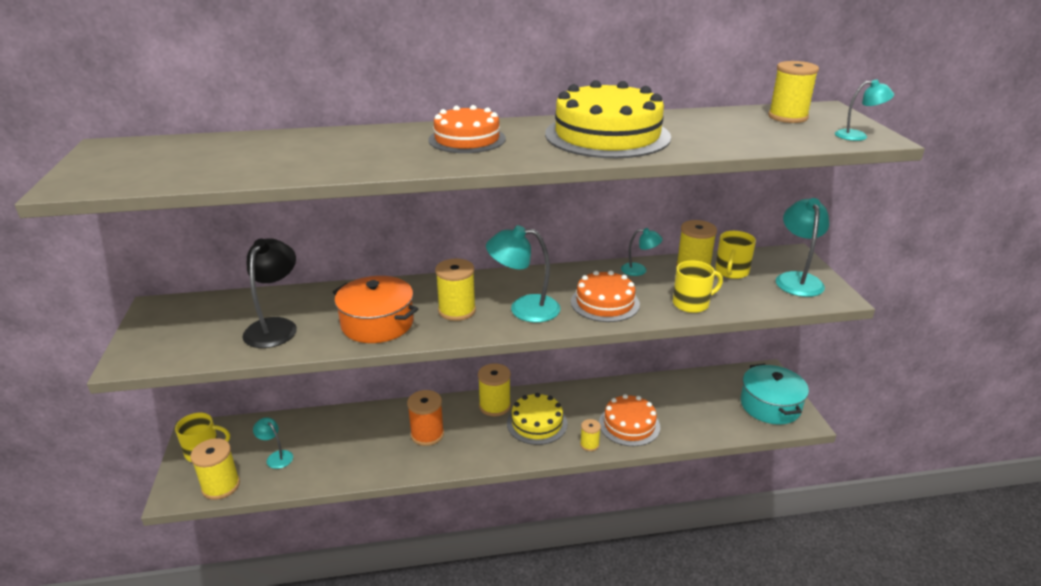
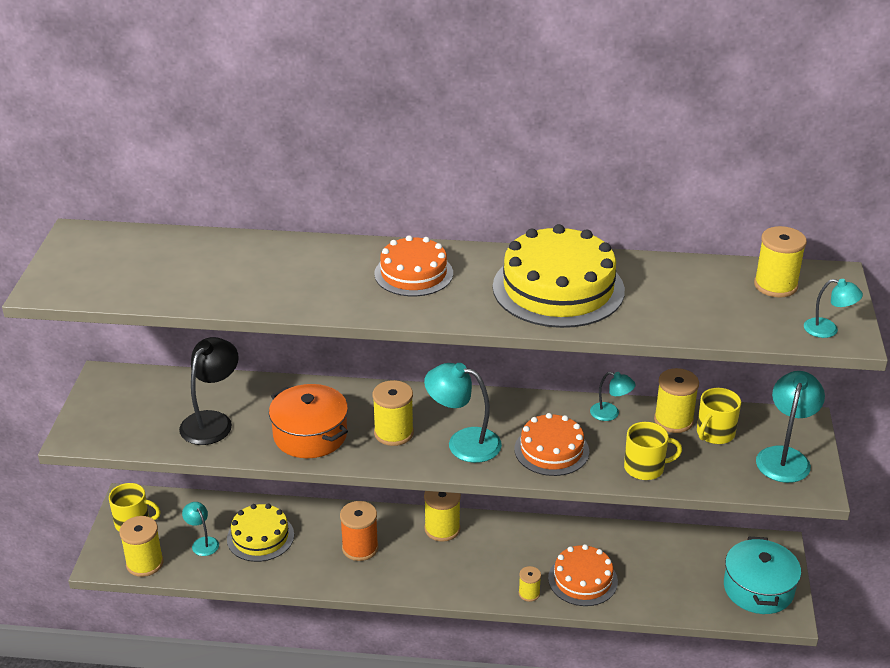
camera: 15 degrees right, 5 degrees up
yellow cake [507,393,568,445] -> yellow cake moved to [227,504,294,562]

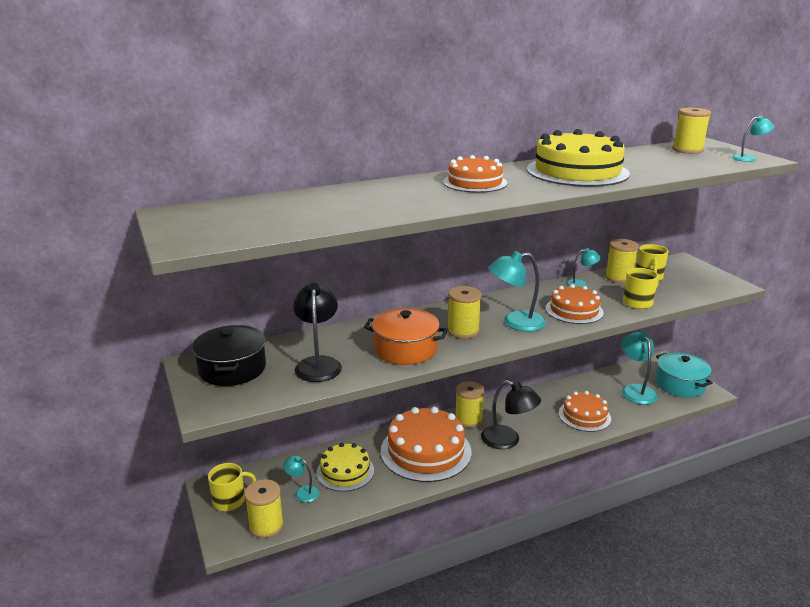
camera: 30 degrees left, 10 degrees down
orange spool [340,501,378,561] -> orange cake [381,407,472,482]
yellow spool [519,566,541,602] -> none
turquoise lamp [756,371,825,483] -> turquoise lamp moved to [621,332,658,404]
none -> black pot [192,325,266,386]
none -> black lamp [481,380,541,449]

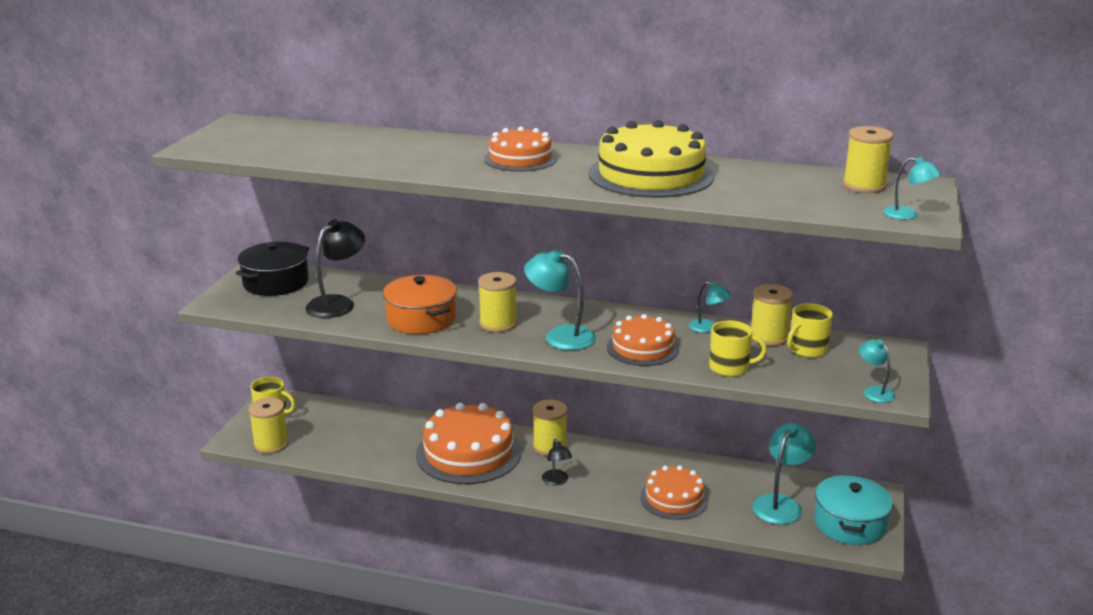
camera: 40 degrees right, 0 degrees up
turquoise lamp [283,456,319,502] -> turquoise lamp moved to [859,339,896,403]
yellow cake [317,443,374,492] -> none
black lamp [481,380,541,449] -> black lamp [542,439,572,485], size x0.56

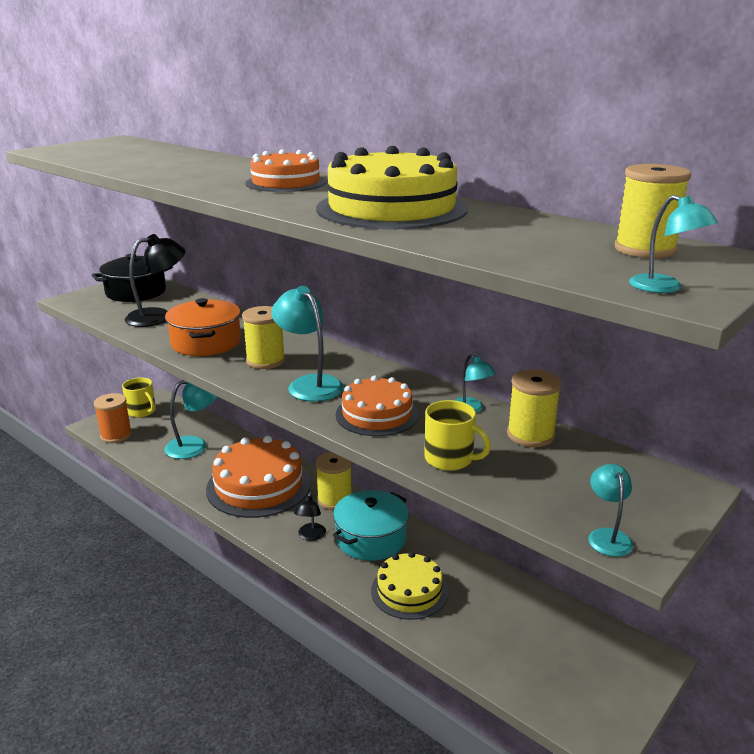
camera: 25 degrees right, 0 degrees up
yellow spool [249,398,289,454] -> orange spool [94,393,132,443]
orange cake [640,465,709,520] -> yellow cake [371,552,448,620]
turquoise lamp [752,423,816,525] -> turquoise lamp moved to [164,380,217,459]
yellow mug [787,303,833,358] -> none
turquoise pot [814,474,893,545] -> turquoise pot moved to [333,490,409,561]

